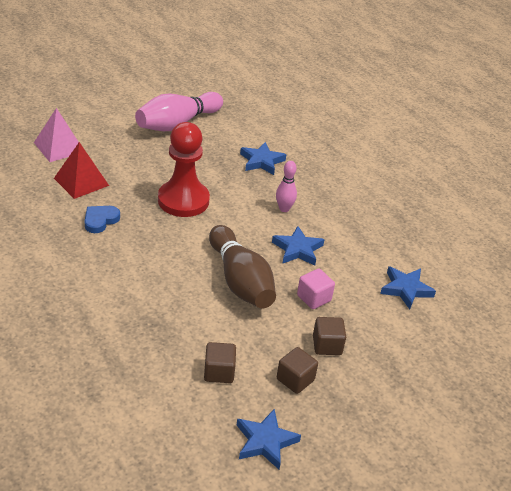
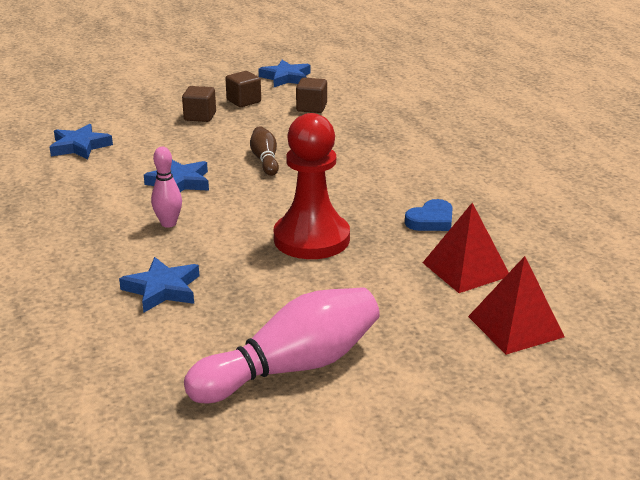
camera: 165 degrees left, 10 degrees down
pink pyramid [34,108,79,162] -> red pyramid [468,256,565,355]
brown bowling pin [209,225,276,309] -> brown bowling pin [250,126,279,176], size x0.51
pink cube [297,269,335,309] -> none

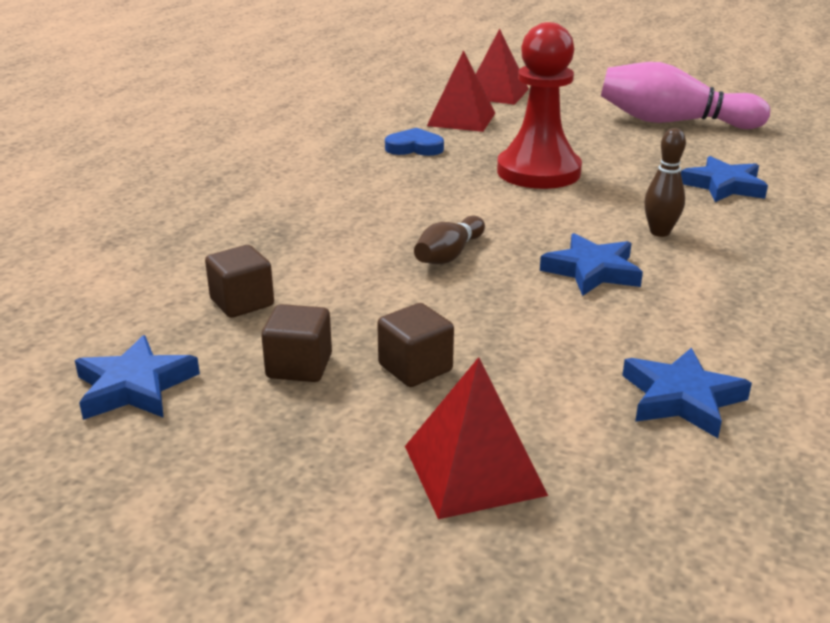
camera: 135 degrees left, 0 degrees up
pink bowling pin [151,147,182,228] -> brown bowling pin [644,128,686,237]
none -> red pyramid [405,357,548,519]

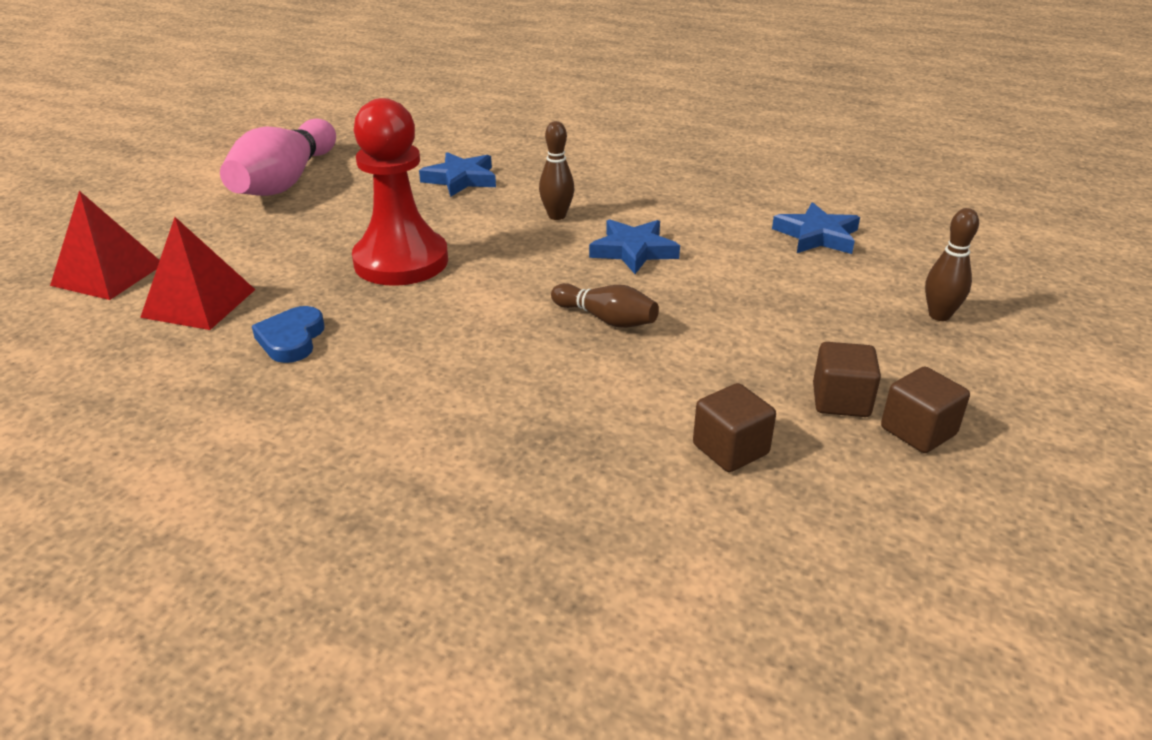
camera: 90 degrees left, 5 degrees up
blue star [75,335,200,420] -> none
brown cube [377,303,454,387] -> brown cube moved to [881,367,970,453]
red pyramid [405,357,548,519] -> brown bowling pin [925,208,979,321]

